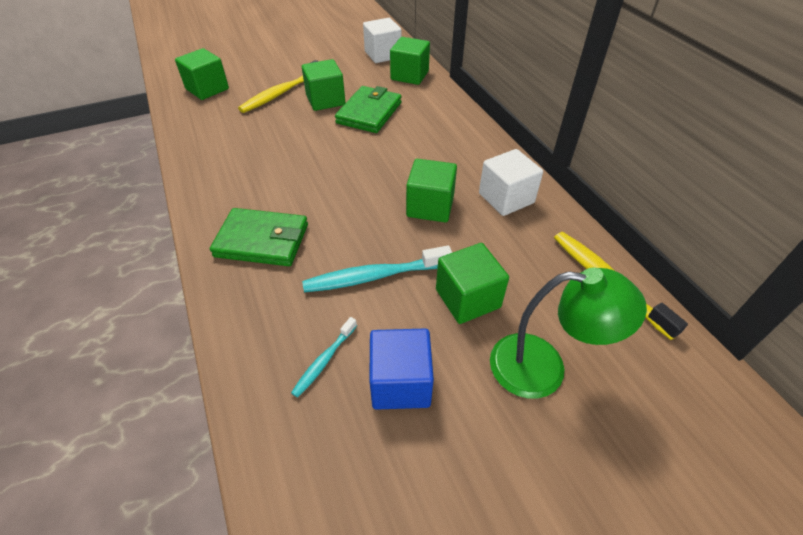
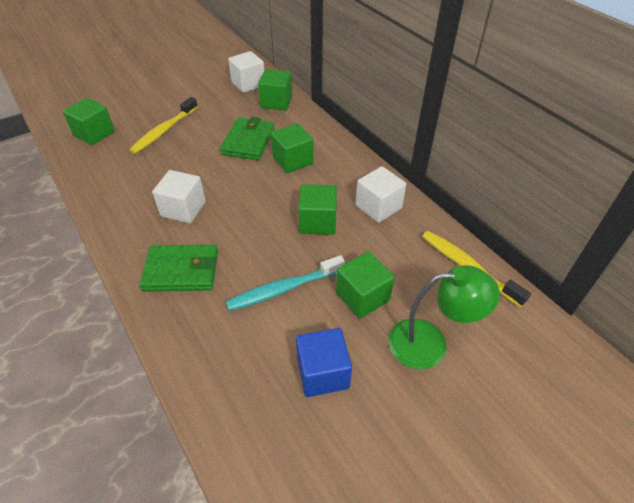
camera: 10 degrees left, 0 degrees up
turquoise toothbrush [291,317,357,398] -> none
green cube [302,59,345,111] -> green cube moved to [271,123,314,173]
none -> white cube [152,170,206,223]

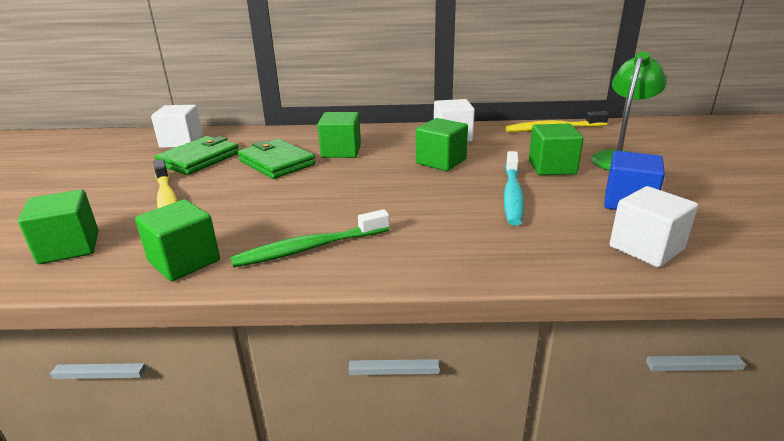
camera: 55 degrees left, 20 degrees down
green wallet [139,245,218,291] -> green wallet moved to [154,136,239,175]
white cube [152,170,206,223] -> white cube moved to [610,186,698,267]
green cube [258,69,292,110] -> green cube moved to [135,199,220,281]
none -> green toothbrush [230,209,390,267]

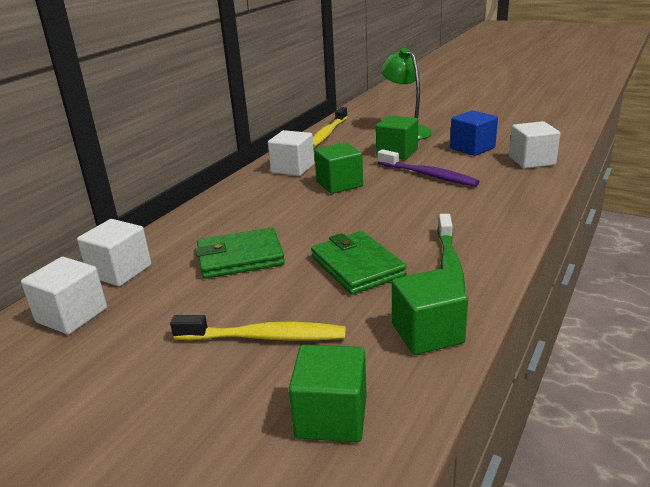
camera: 60 degrees left, 0 degrees up
green wallet [154,136,239,175] -> green wallet moved to [311,231,407,295]
green cube [318,112,361,158] -> none
turquoise toothbrush [504,151,524,226] -> purple toothbrush [378,149,480,187]
none -> white cube [77,219,151,286]

